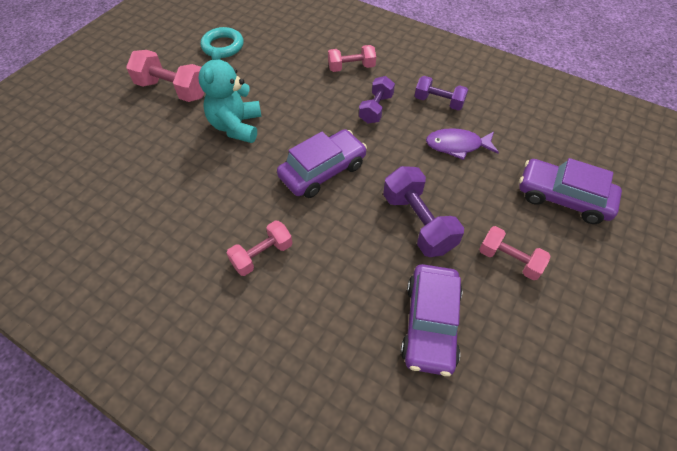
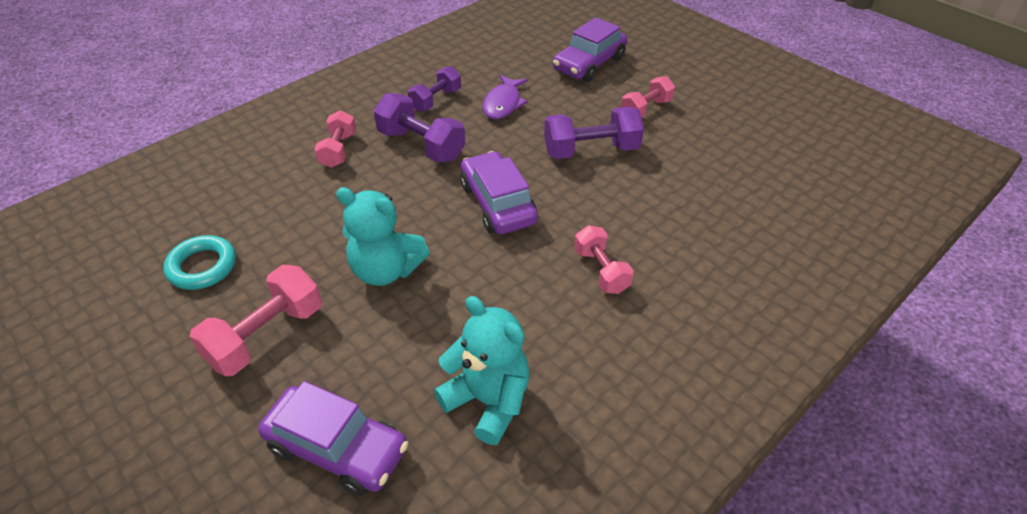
camera: 75 degrees left, 10 degrees down
purple dumbbell [359,76,395,123] -> purple dumbbell [373,93,465,162], size x1.53
purple car [401,264,462,376] -> purple car moved to [258,381,408,496]
none -> turquoise teddy bear [434,296,530,445]

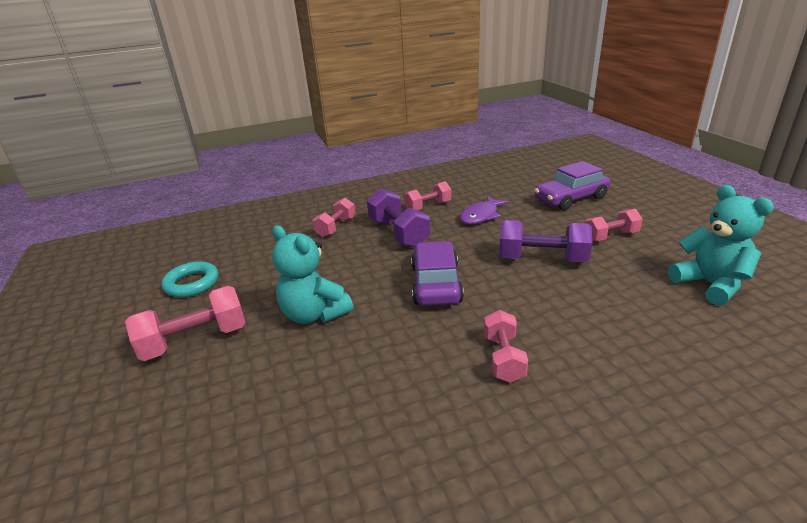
camera: 25 degrees right, 15 degrees down
purple car [258,381,408,496] -> none
purple dumbbell [408,66,461,112] -> pink dumbbell [404,181,452,210]
turquoise teddy bear [434,296,530,445] -> turquoise teddy bear moved to [668,185,774,306]

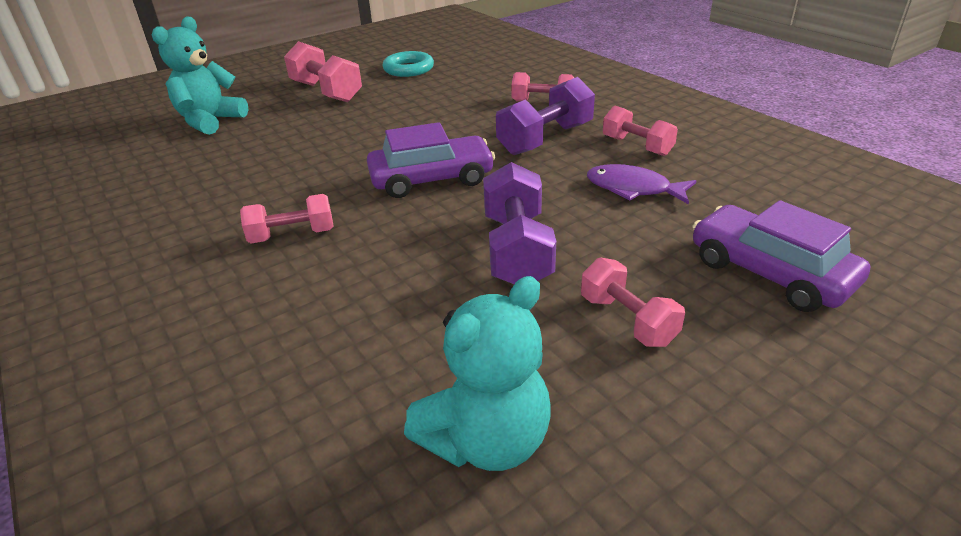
camera: 75 degrees right, 5 degrees up
turquoise teddy bear [272,225,353,324] -> turquoise teddy bear moved to [152,16,248,135]

